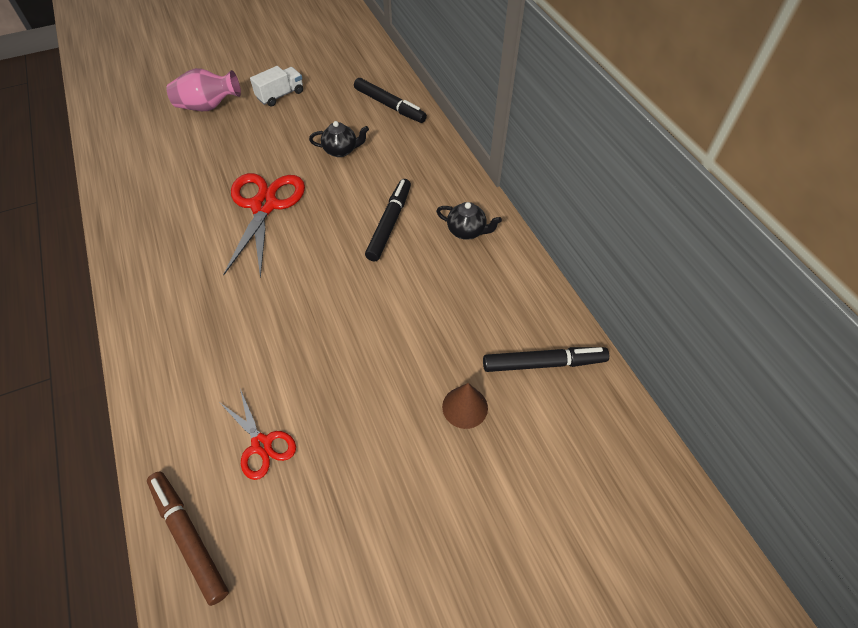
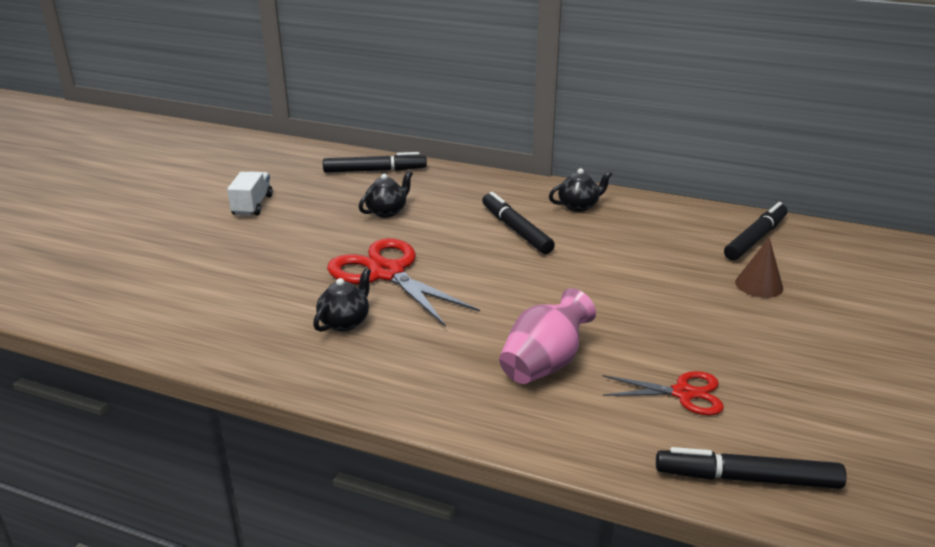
camera: 45 degrees left, 25 degrees down
brown marker [147,472,229,606] -> black marker [656,447,847,489]
pink vase [167,68,241,111] -> pink vase moved to [499,288,596,384]
none -> black teapot [313,268,371,332]

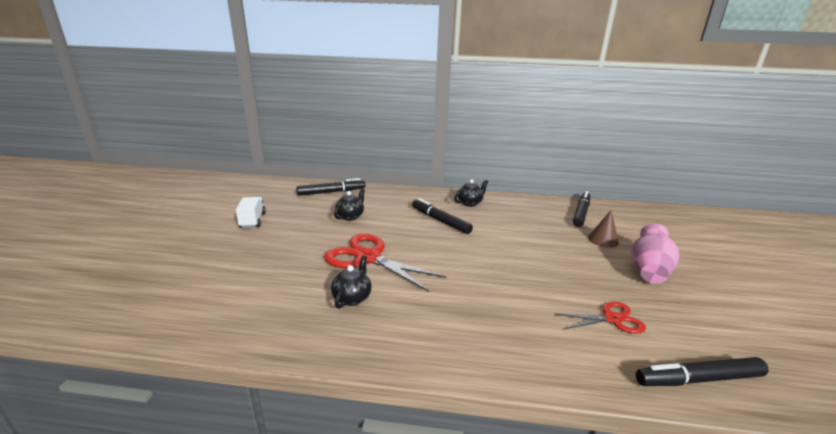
camera: 15 degrees left, 5 degrees down
pink vase [499,288,596,384] -> pink vase moved to [631,224,680,284]

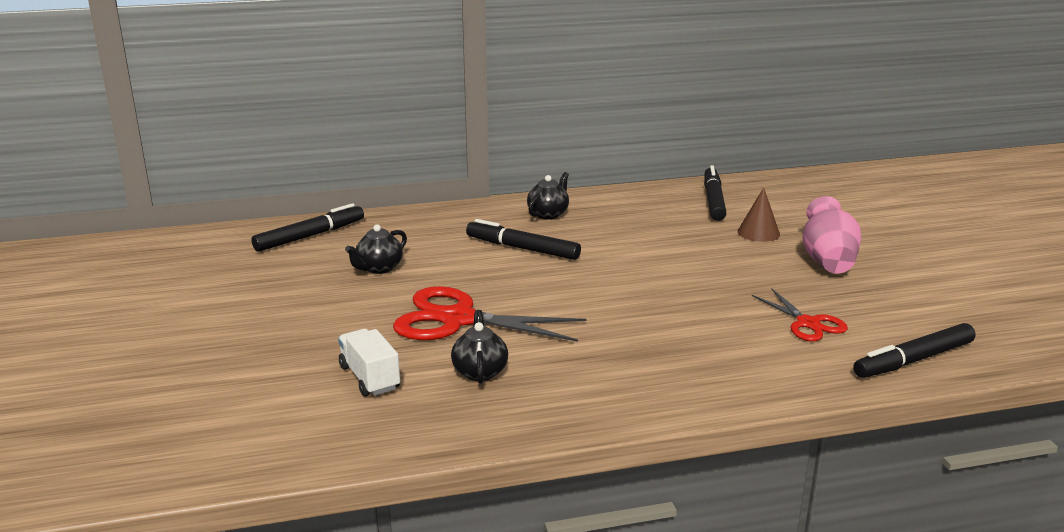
camera: 20 degrees left, 0 degrees up
white truck [236,197,266,228] -> white truck moved to [338,329,400,397]
black teapot [334,189,365,221] -> black teapot turned 150 degrees counterclockwise [345,224,407,274]
red scissors [556,302,646,334] -> red scissors turned 90 degrees clockwise [752,288,848,341]

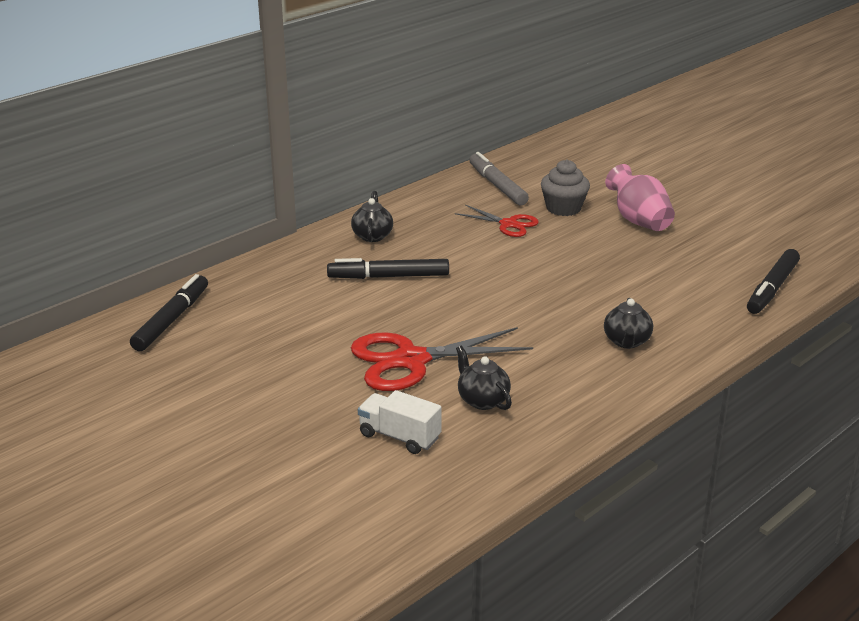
camera: 30 degrees left, 5 degrees up
black teapot [345,224,407,274] -> black teapot moved to [604,298,653,349]
black marker [704,165,727,221] -> grey marker [469,152,529,205]
brown cone [738,187,780,242] -> grey cupcake [541,160,590,216]
red scissors [752,288,848,341] -> red scissors moved to [455,205,539,237]

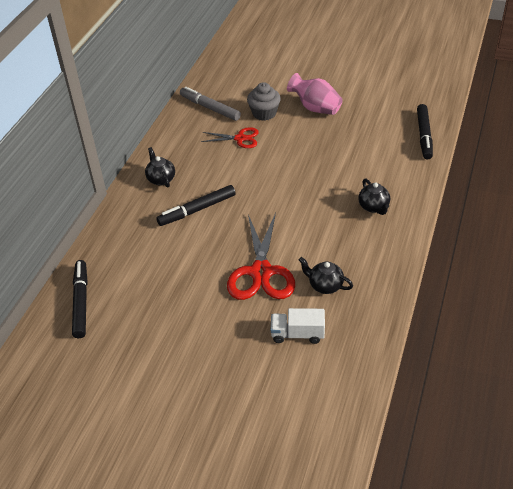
camera: 25 degrees left, 15 degrees up
red scissors [351,327,533,391] -> red scissors turned 45 degrees counterclockwise [227,213,295,300]

